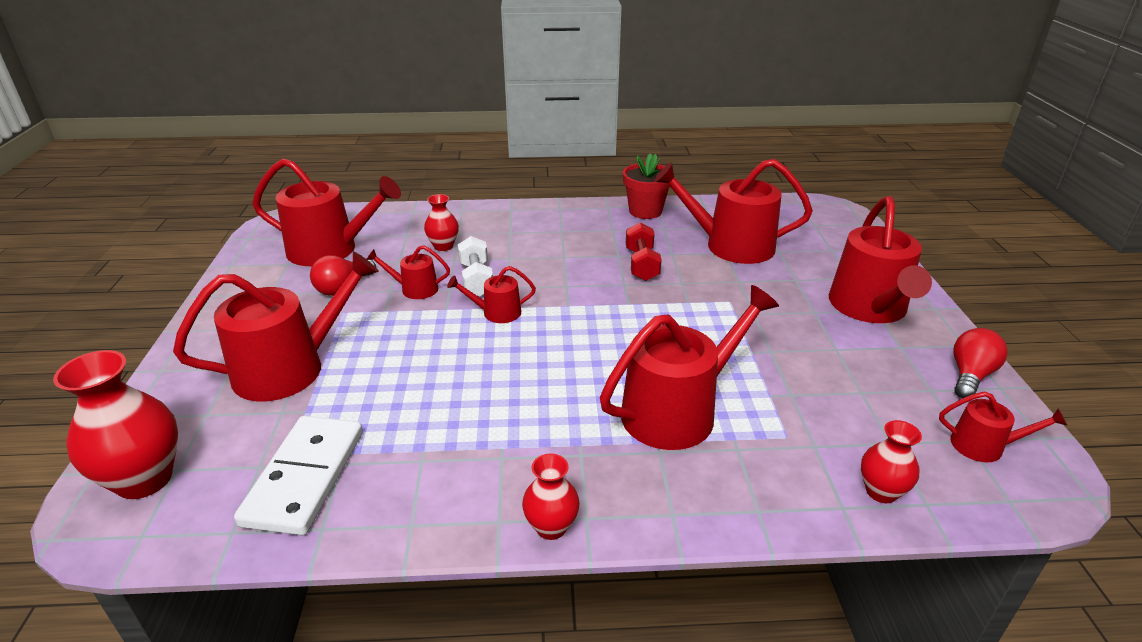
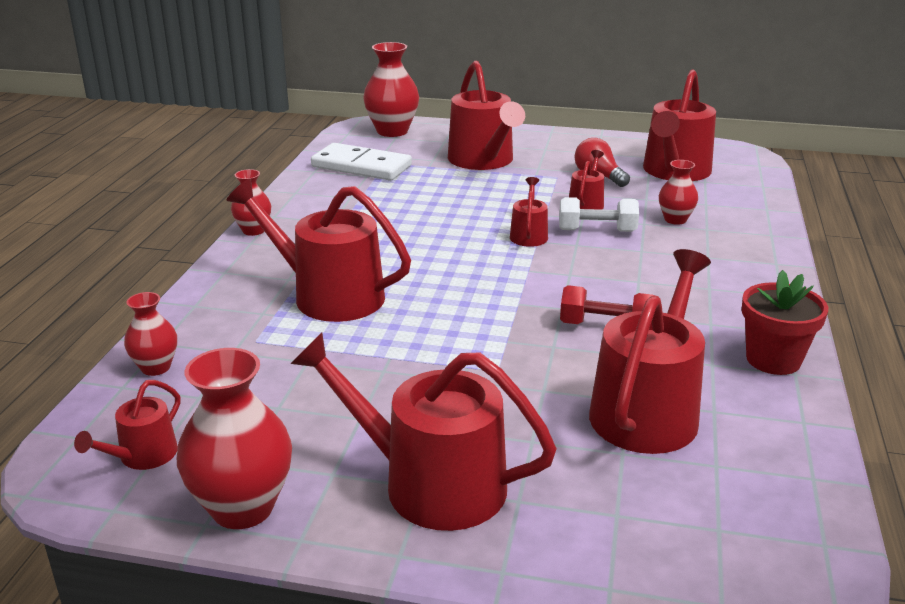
camera: 105 degrees right, 5 degrees down
red watering can [600,285,779,450] -> red watering can turned 135 degrees clockwise [227,179,411,322]
red light bulb [953,328,1008,399] -> red vase [177,348,292,529]

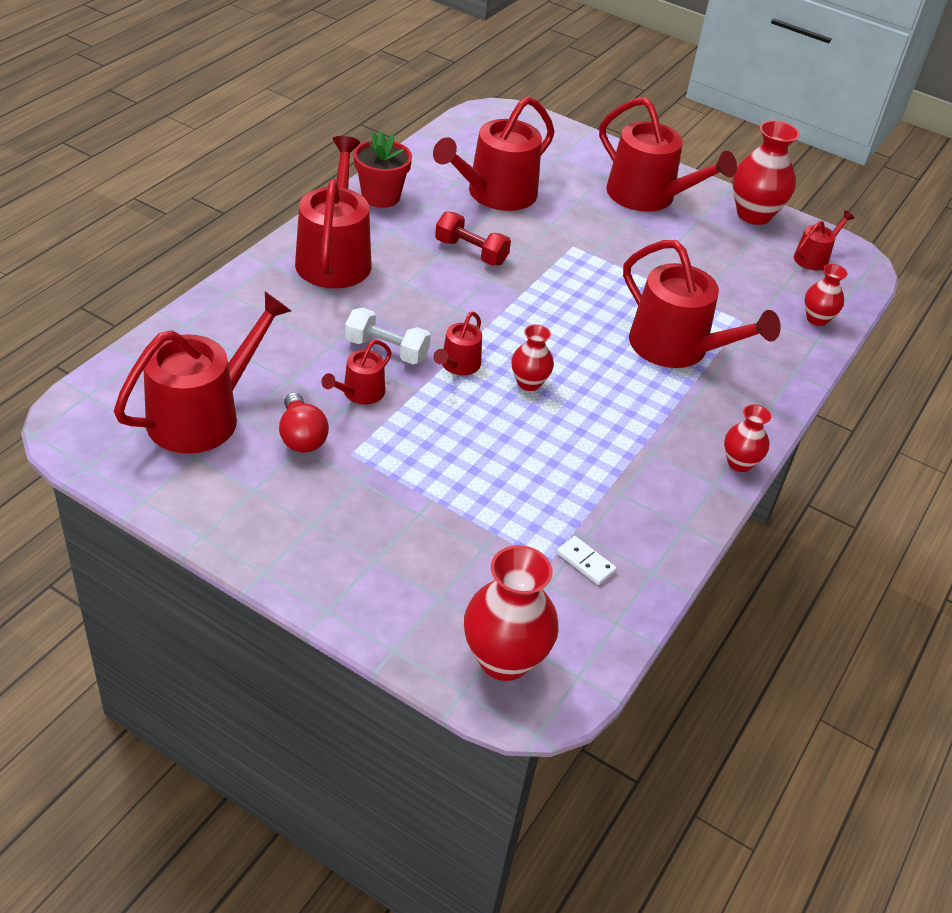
camera: 165 degrees left, 15 degrees up
white domino [311,143,412,180] -> white domino [557,536,617,585], size x0.43
red watering can [448,61,525,170] -> red watering can moved to [295,136,372,288]
red vase [659,160,698,225] -> red vase moved to [511,324,554,391]

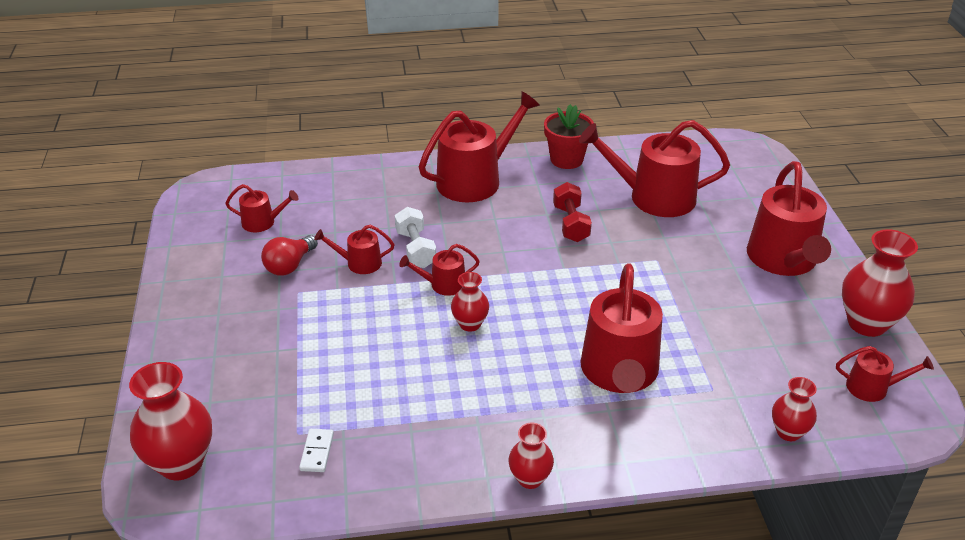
camera: 55 degrees right, 5 degrees down
red watering can [114,292,291,454] -> red watering can [225,184,299,232], size x0.49

